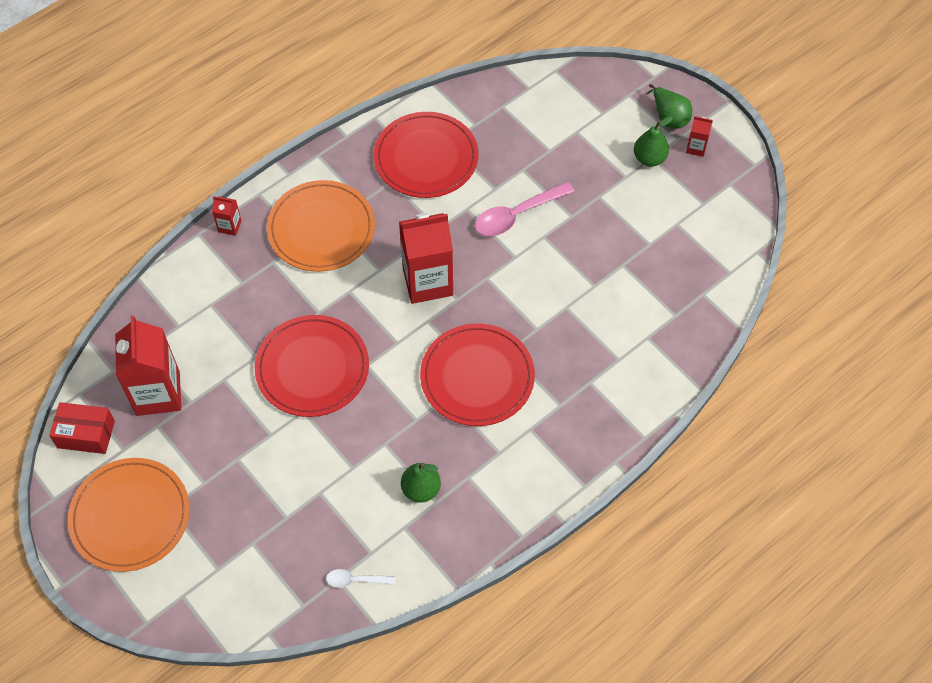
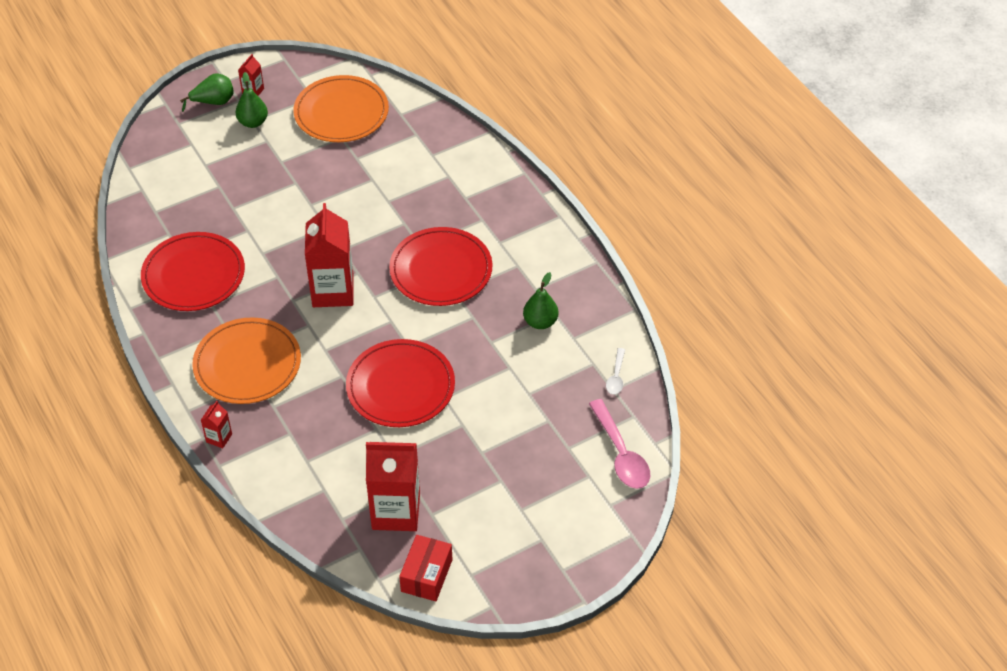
camera: 80 degrees left, 10 degrees down
orange plate [68,458,190,572] -> orange plate moved to [293,75,389,142]
pink spoon [475,182,574,236] -> pink spoon moved to [589,399,650,489]

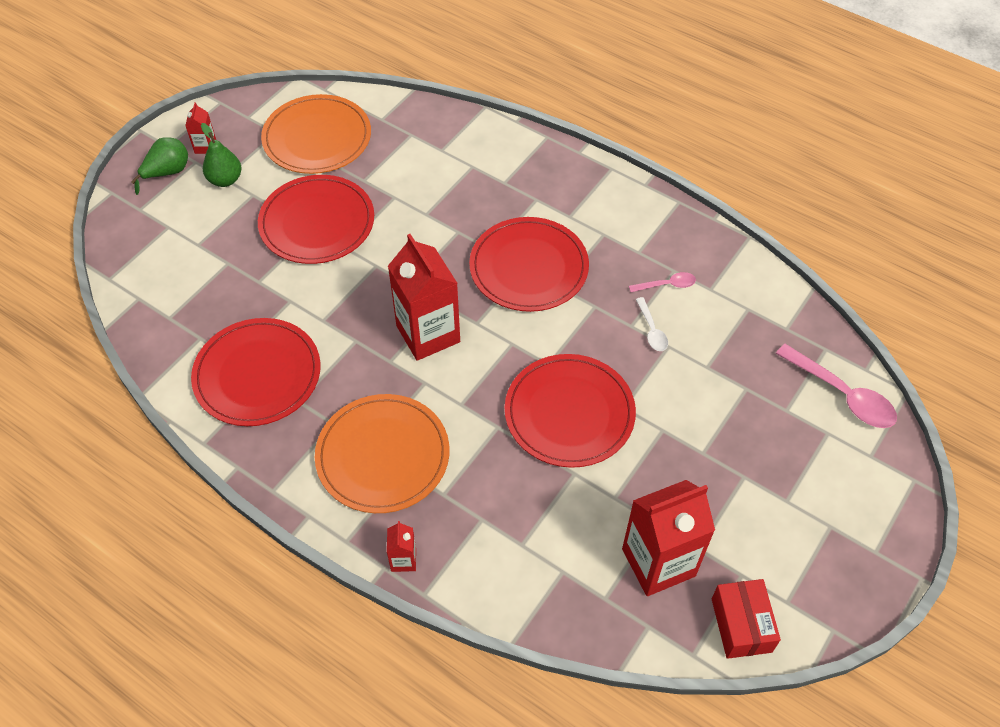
camera: 25 degrees left, 5 degrees up
green pear [523,272,558,329] -> pink spoon [629,272,696,292]
white spoon [606,348,625,395] -> white spoon moved to [636,297,668,351]
none -> red plate [258,175,374,264]

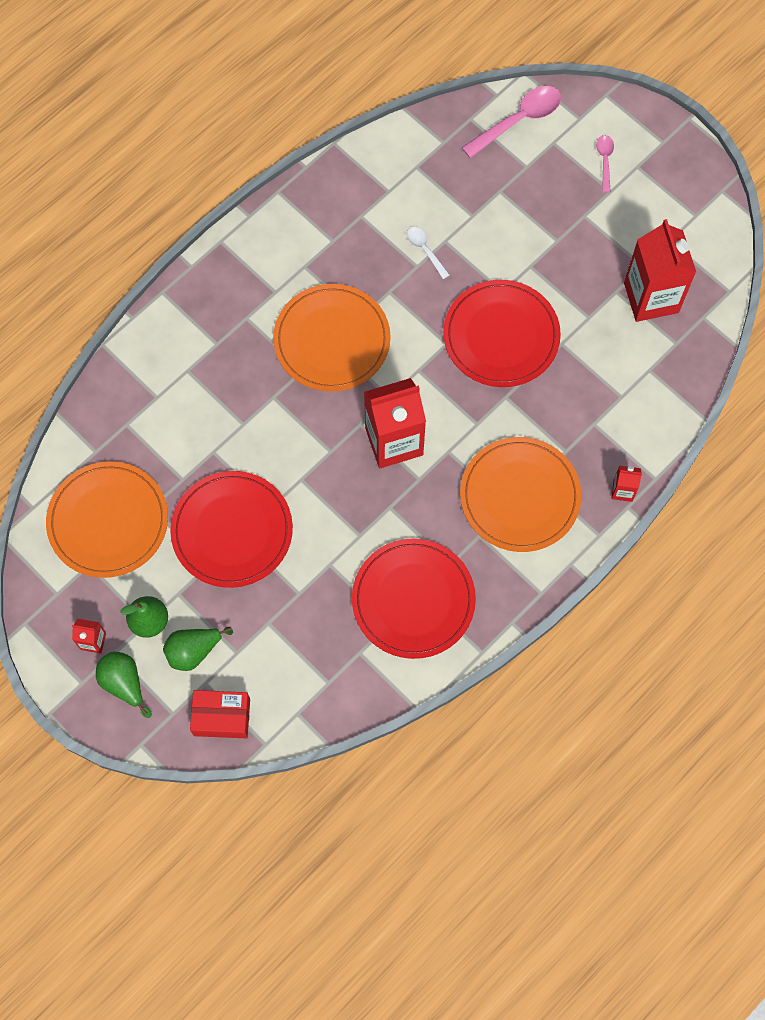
camera: 80 degrees left, 15 degrees up
red plate [469,217,589,312] -> orange plate [273,284,391,392]
pink spoon [629,272,696,292] -> pink spoon moved to [596,135,614,193]
white spoon [636,297,668,351] -> white spoon turned 120 degrees counterclockwise [407,227,449,279]
red box [712,579,781,659] -> red box moved to [190,690,250,738]
none -> green pear [163,627,233,671]

